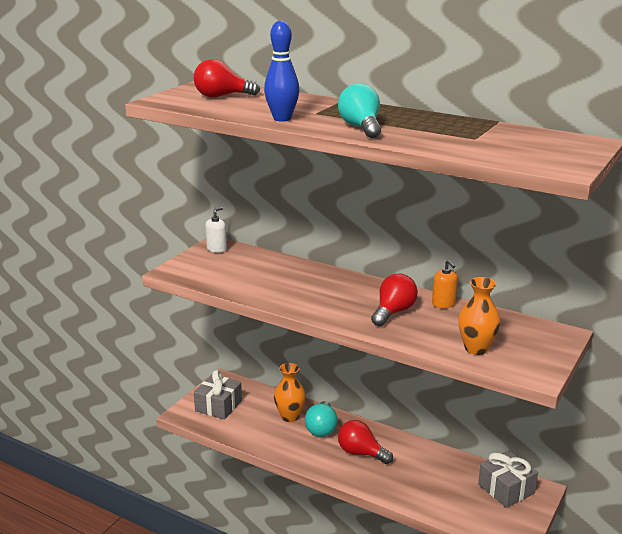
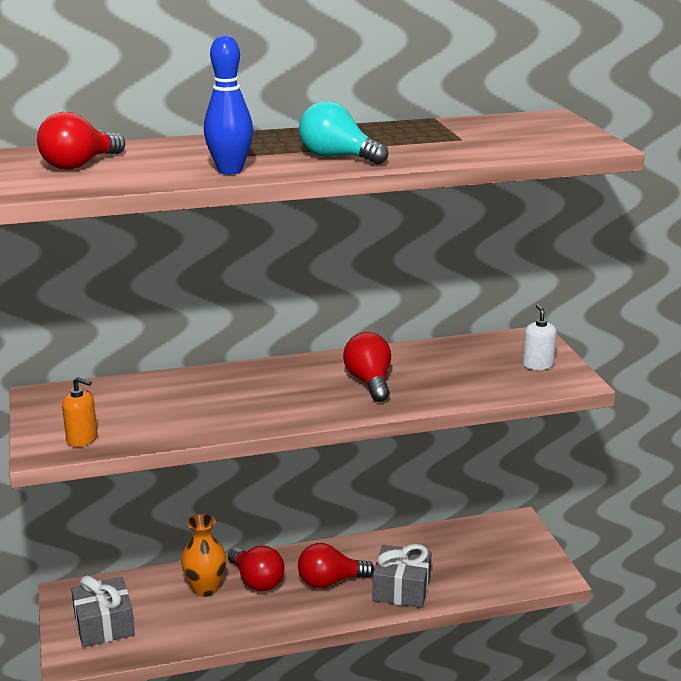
camera: 45 degrees left, 0 degrees up
white soap dispenser [205,207,227,253] -> white soap dispenser moved to [522,304,557,370]
turquoise light bulb [305,401,338,437] -> red light bulb [228,546,285,591]
orange soap dispenser [432,260,458,308] -> orange soap dispenser moved to [62,377,97,447]
orange vase [458,277,500,355] -> none
grey gift [478,451,538,508] -> grey gift moved to [373,544,432,608]

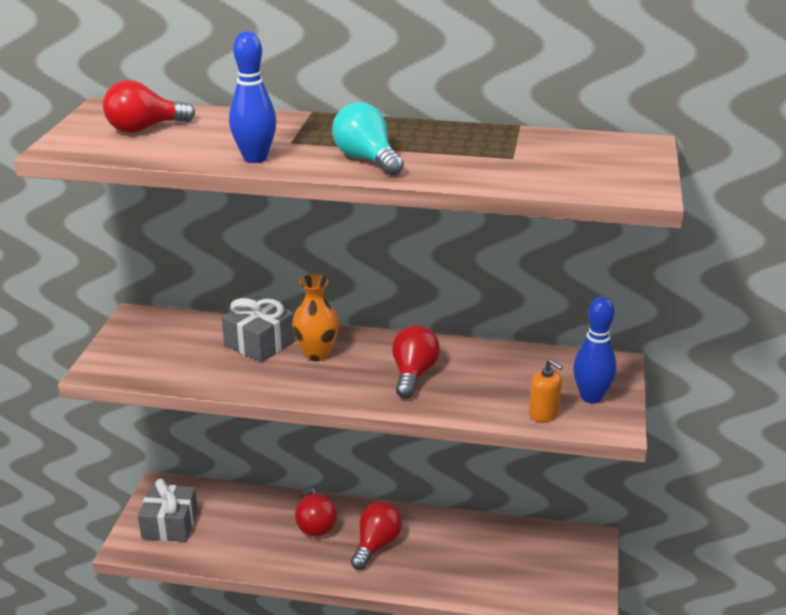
camera: 25 degrees right, 5 degrees up
orange soap dispenser [62,377,97,447] -> orange soap dispenser moved to [529,359,563,422]
orange vase [181,514,226,597] -> orange vase moved to [292,274,339,361]
red light bulb [298,543,374,588] -> red light bulb turned 105 degrees clockwise [351,502,402,570]
grey gift [373,544,432,608] -> grey gift moved to [222,297,295,362]
white soap dispenser [522,304,557,370] -> blue bowling pin [573,296,617,404]

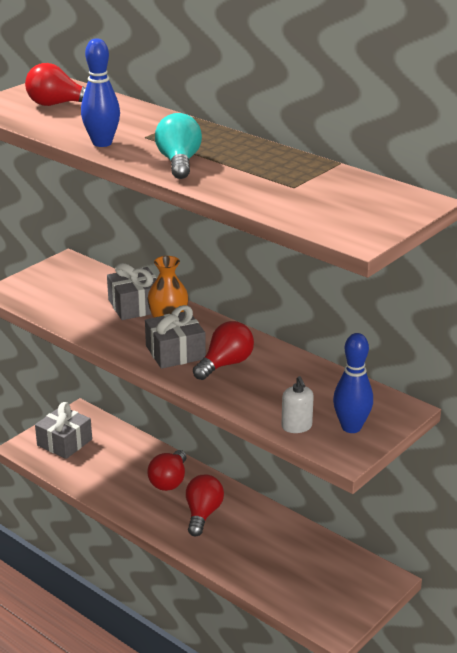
camera: 30 degrees right, 0 degrees up
red light bulb [351,502,402,570] -> red light bulb turned 45 degrees counterclockwise [186,474,224,536]
orange soap dispenser [529,359,563,422] -> white soap dispenser [281,376,314,433]
none -> grey gift [145,305,206,369]

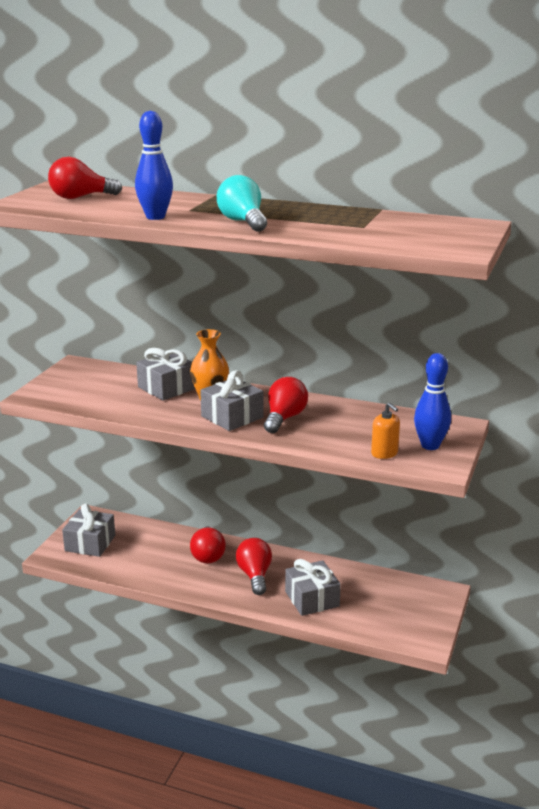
camera: 20 degrees left, 5 degrees down
white soap dispenser [281,376,314,433] -> orange soap dispenser [371,403,400,459]
none -> grey gift [285,559,341,616]

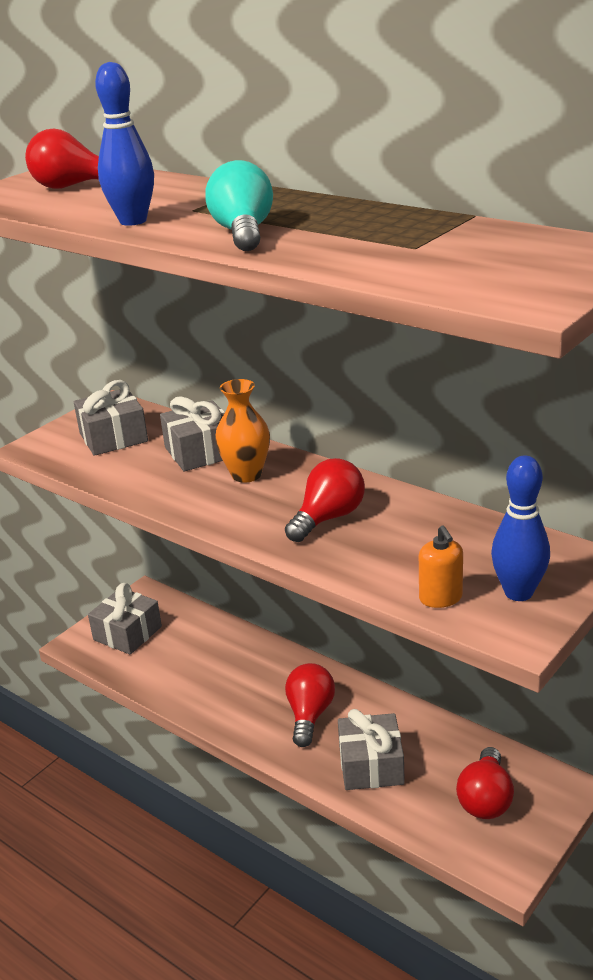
camera: 20 degrees right, 5 degrees up
red light bulb [190,526,226,563] -> red light bulb moved to [456,747,514,819]
grey gift [200,370,264,431] -> grey gift moved to [74,380,148,456]

